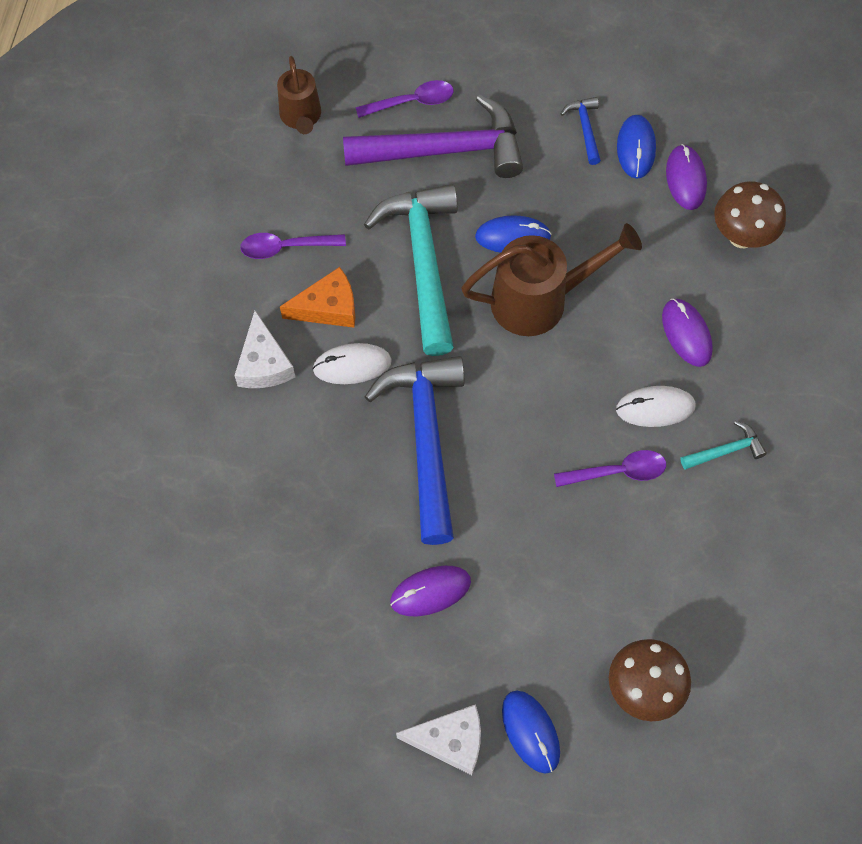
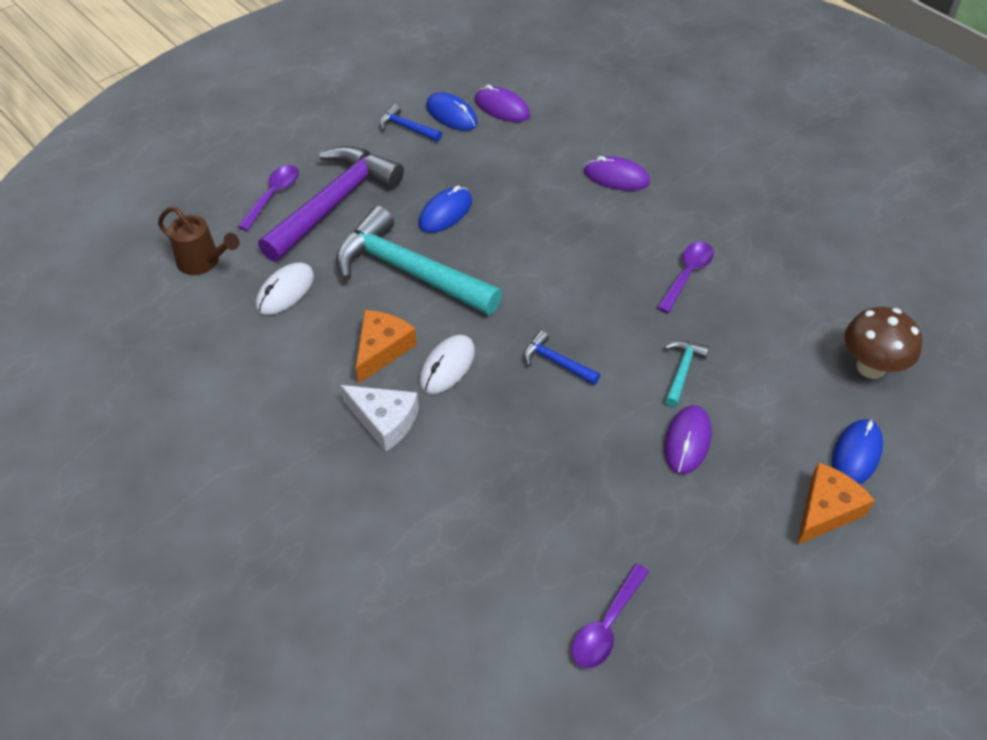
camera: 50 degrees left, 15 degrees down
purple spoon [240,233,346,259] -> purple spoon moved to [571,563,649,668]
blue hammer [365,356,464,545] -> blue hammer [523,331,600,385], size x0.43
white cheese [396,704,481,775] -> orange cheese [797,462,875,545]
brown watering can [461,223,642,336] -> none
blue mouse [502,691,560,774] -> blue mouse turned 75 degrees counterclockwise [832,419,883,484]
white mouse [616,386,696,427] -> white mouse moved to [256,262,314,315]
turquoise hammer [681,421,767,470] -> turquoise hammer moved to [664,341,709,407]
brown mushroom [714,182,786,248] -> none

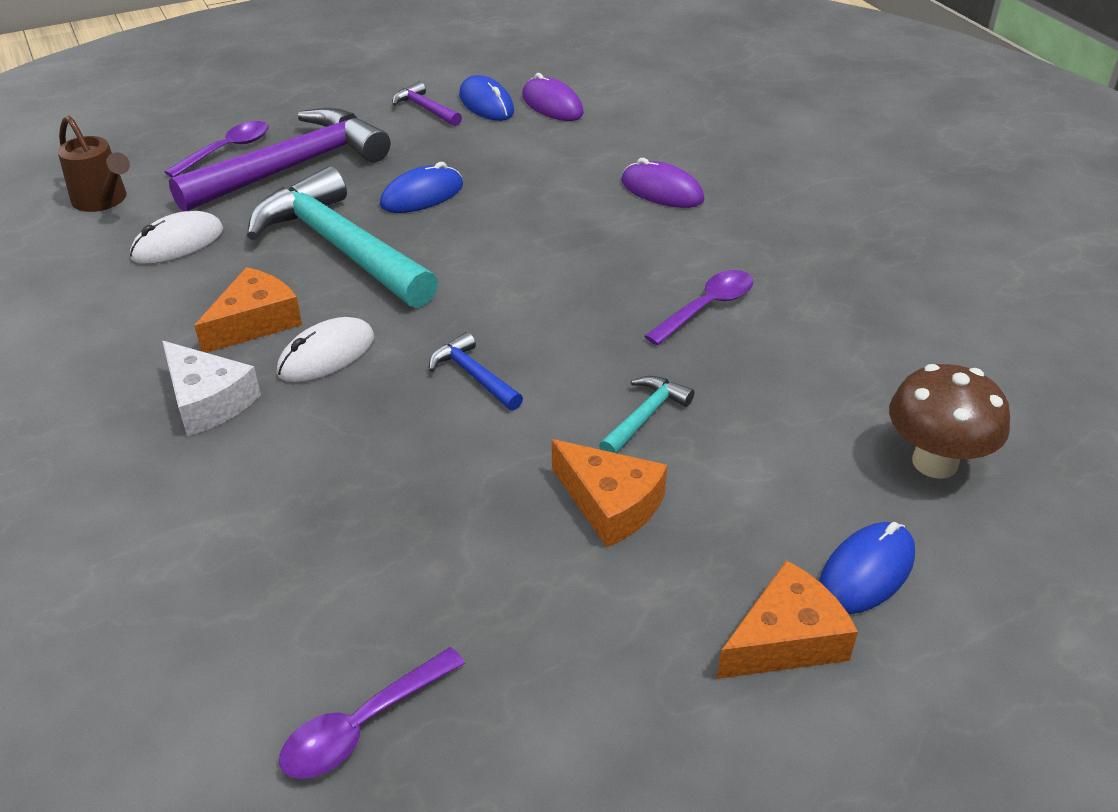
camera: 15 degrees right, 10 degrees down
blue hammer [380,104,442,142] -> purple hammer [392,81,462,126]
purple mouse [664,405,711,474] -> orange cheese [552,439,667,547]

